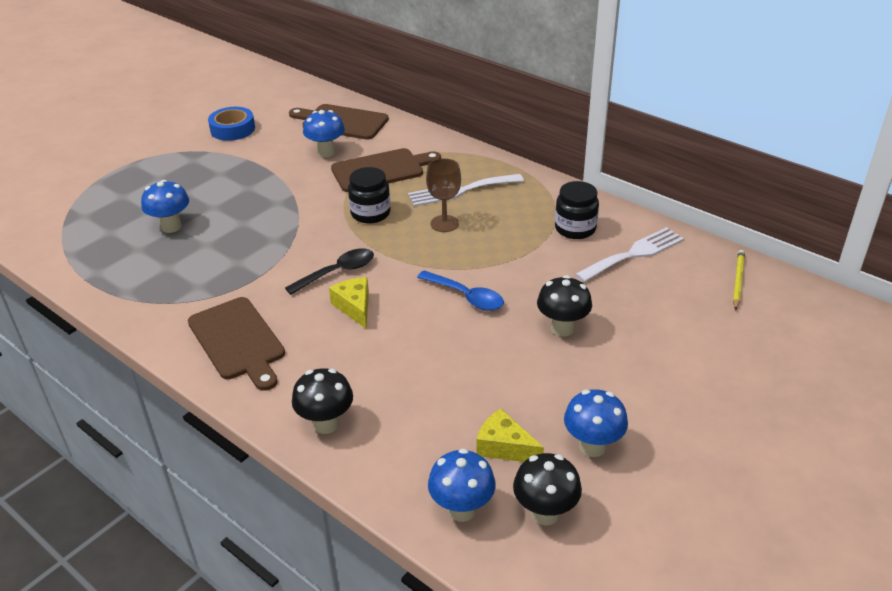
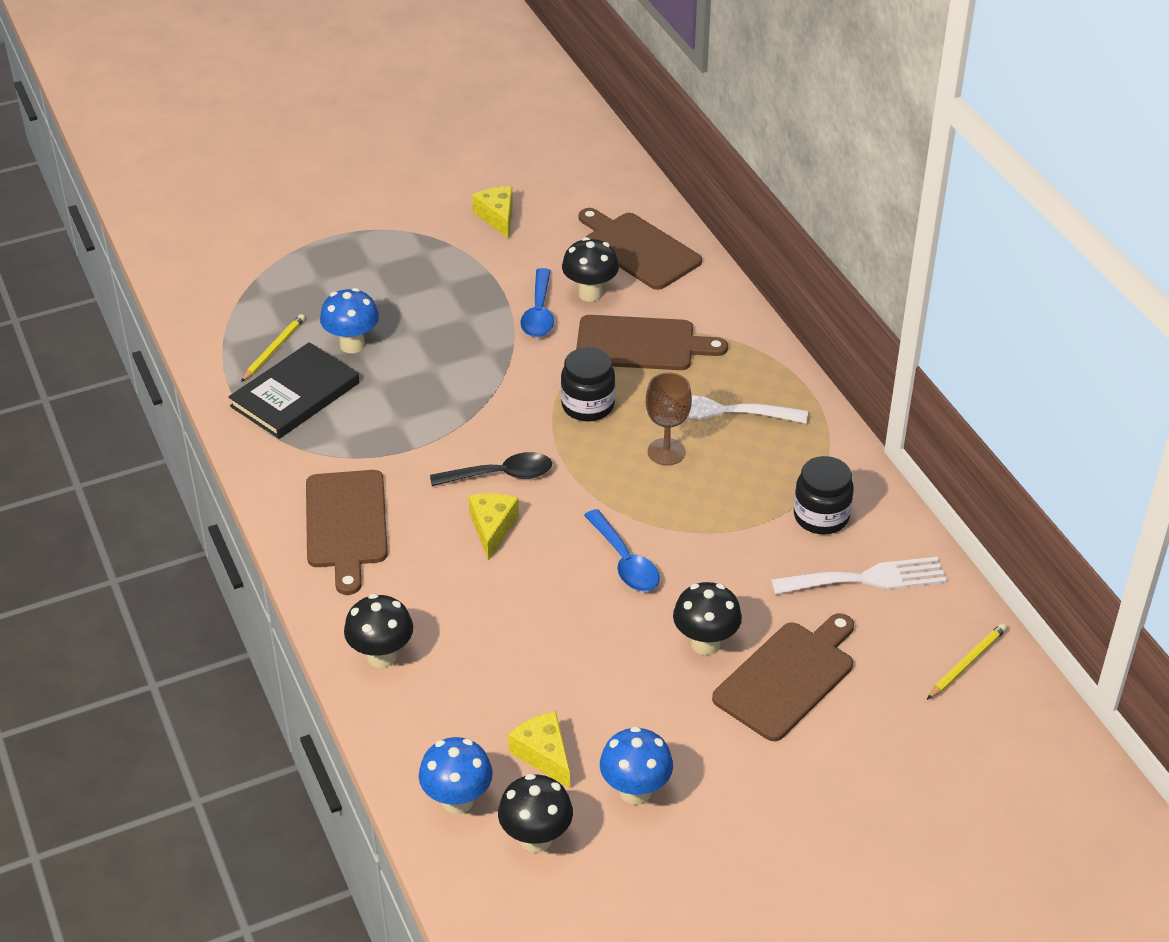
camera: 25 degrees right, 5 degrees up
blue tape [208,107,255,141] -> yellow cheese [472,186,513,239]
blue mushroom [303,110,345,158] -> black mushroom [562,237,619,302]
none -> black book [228,342,359,439]
none -> yellow pencil [241,314,305,382]
none -> blue spoon [520,268,554,337]
none -> brown cutting board [712,613,854,741]

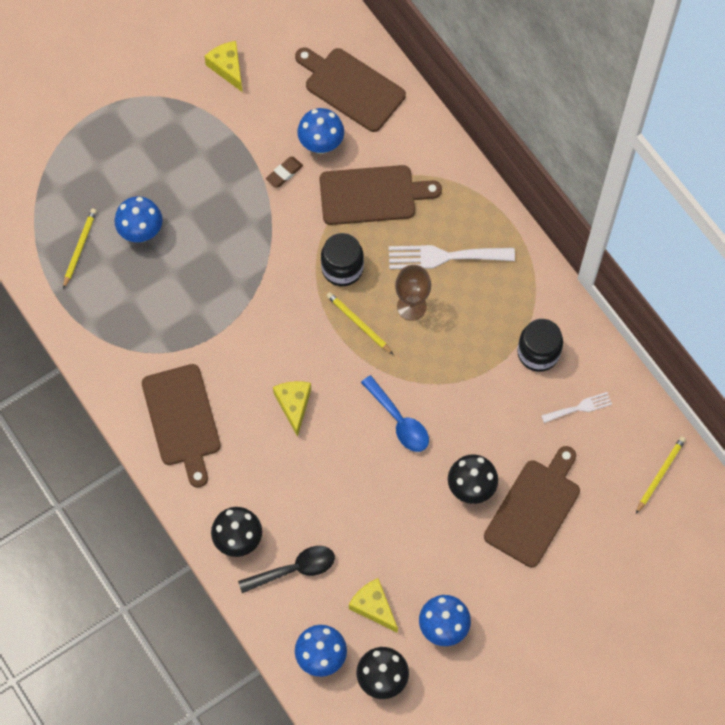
camera: 10 degrees left, 25 degrees up
black book [228,342,359,439] -> none
black spoon [430,452,552,486] -> black spoon moved to [238,546,335,593]
blue spoon [520,268,554,337] -> brown eraser [266,157,303,188]
black mushroom [562,237,619,302] -> blue mushroom [297,108,344,154]
white fork [771,557,947,594] -> white fork [541,392,612,423], size x0.55
none -> yellow pencil [327,292,393,354]

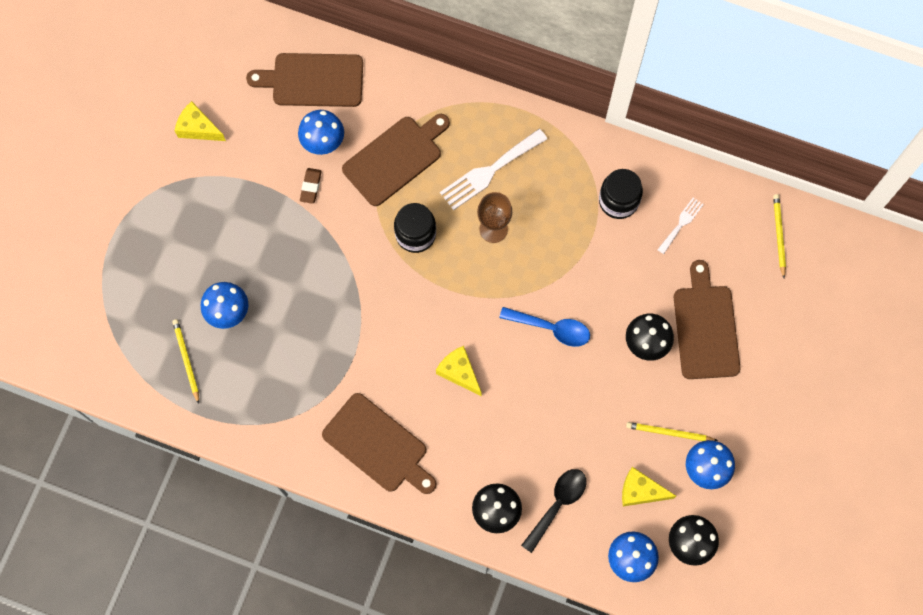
camera: 35 degrees left, 5 degrees up
yellow pencil [327,292,393,354] -> yellow pencil moved to [626,422,718,441]

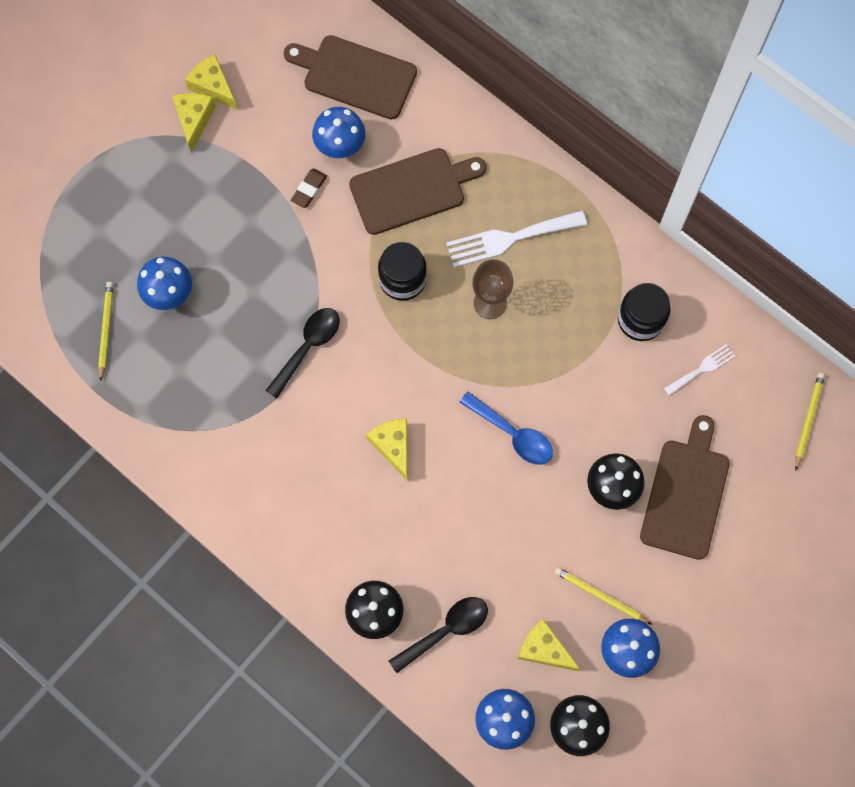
camera: 20 degrees right, 0 degrees up
brown cutting board [322,393,436,494] -> none
none -> yellow cheese [172,93,216,153]
none -> black spoon [265,308,340,399]

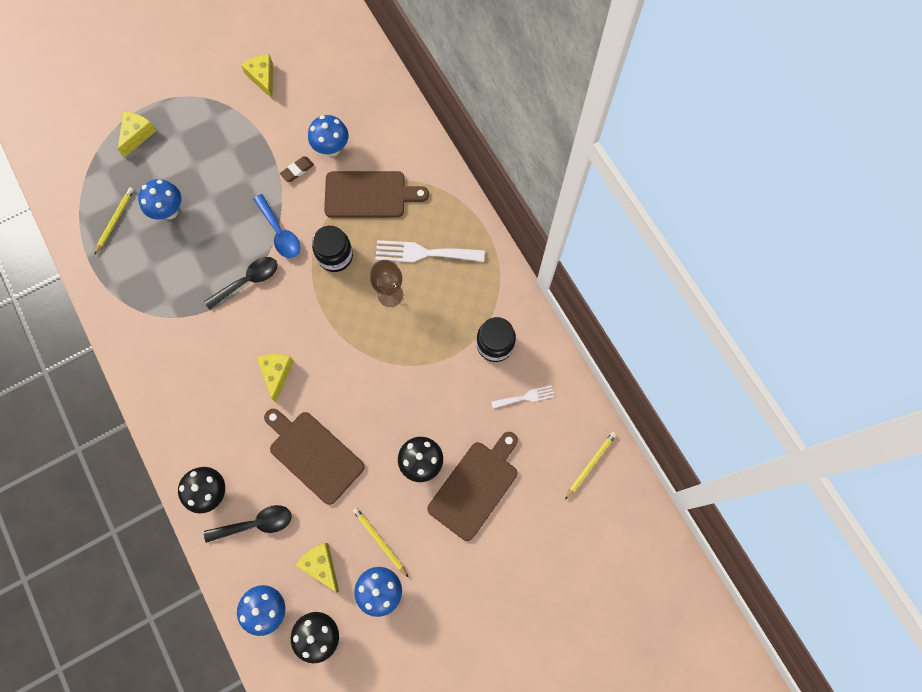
camera: 20 degrees right, 0 degrees up
yellow cheese [172,93,216,153] -> yellow cheese moved to [118,112,157,157]
brown cutting board [284,35,417,120] -> brown cutting board moved to [264,409,365,505]
blue spoon [459,392,553,465] -> blue spoon moved to [253,194,300,258]

